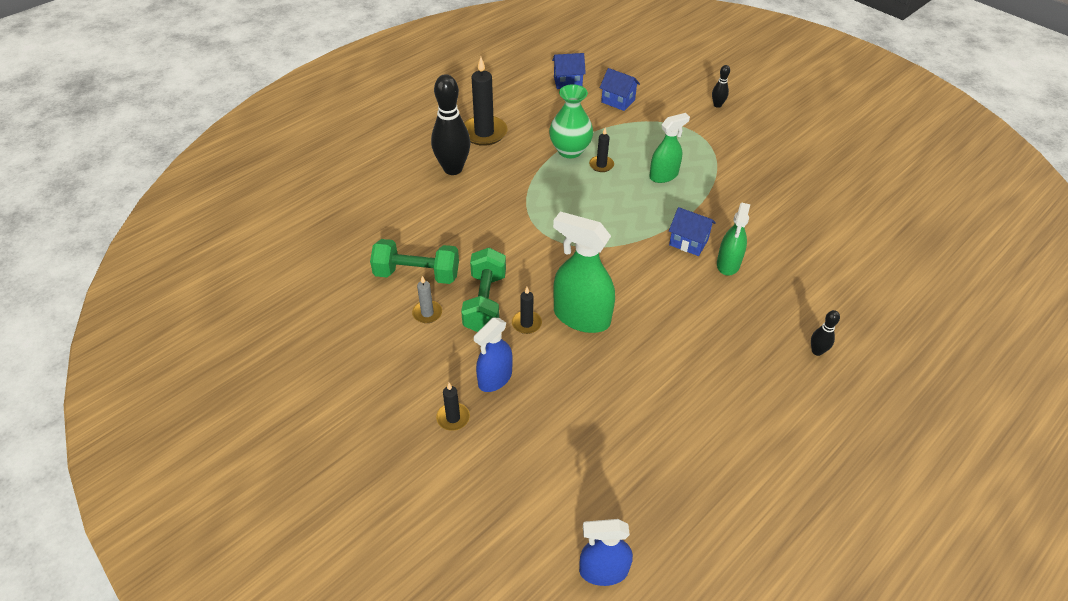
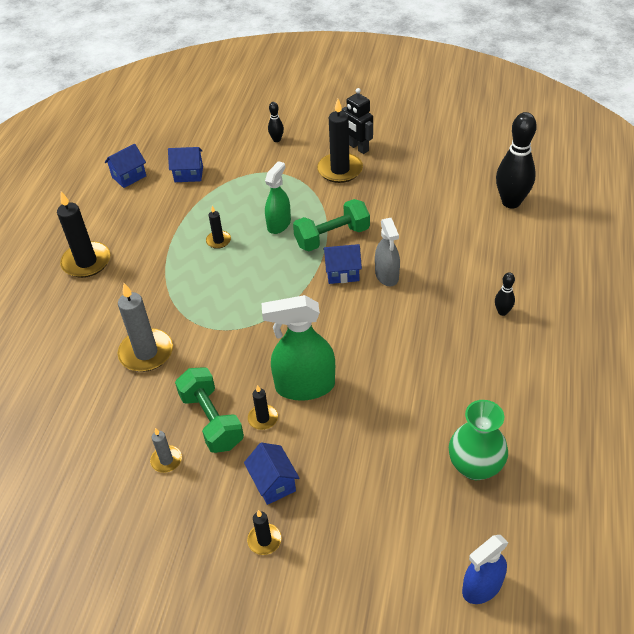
camera: 30 degrees left, 0 degrees up
green dumbbell [370,239,459,284] -> green dumbbell moved to [293,199,370,251]
black bowling pin [431,74,471,175] -> black bowling pin moved to [496,112,537,208]
blue spray bottle [474,317,513,392] -> blue house [244,442,299,505]
green vase [549,84,593,158] -> green vase moved to [449,400,508,480]
green spray bottle [717,203,750,276] -> grey spray bottle [375,218,400,286]
none -> grey candle [118,283,173,372]
none -> black candle [317,99,363,183]
none -> black robot [342,88,373,154]

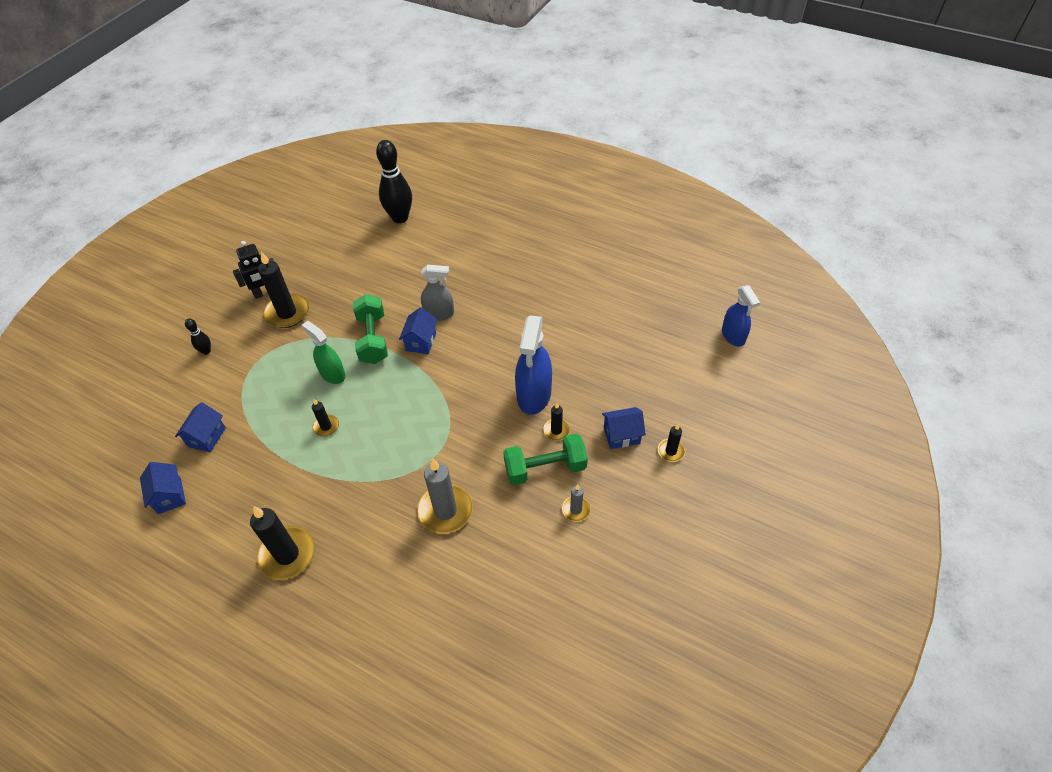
camera: 75 degrees left, 5 degrees up
green spray bottle [261,295,335,401] -> blue spray bottle [515,315,552,415]
green vase [449,400,508,480] -> none
black bowling pin [495,272,515,316] -> none

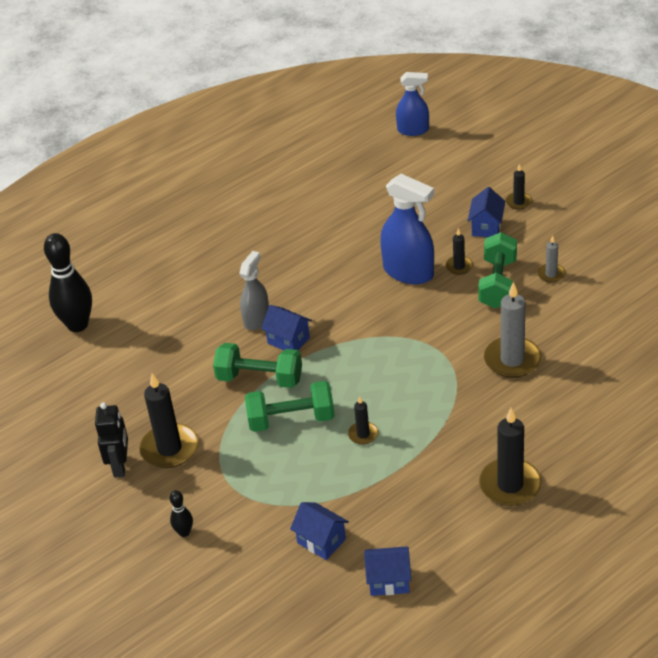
camera: 65 degrees left, 10 degrees down
green spray bottle [302,321,346,384] -> green dumbbell [245,381,335,432]

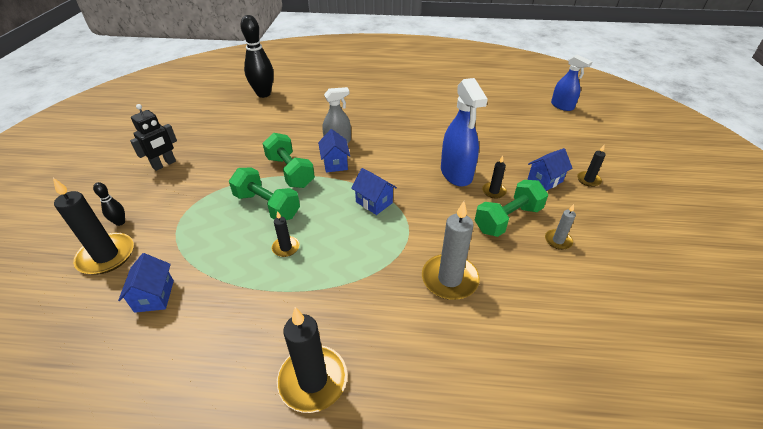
camera: 40 degrees right, 0 degrees up
black candle [139,373,198,468] -> black candle moved to [53,178,134,275]
blue house [364,546,411,596] -> blue house moved to [351,168,397,215]

